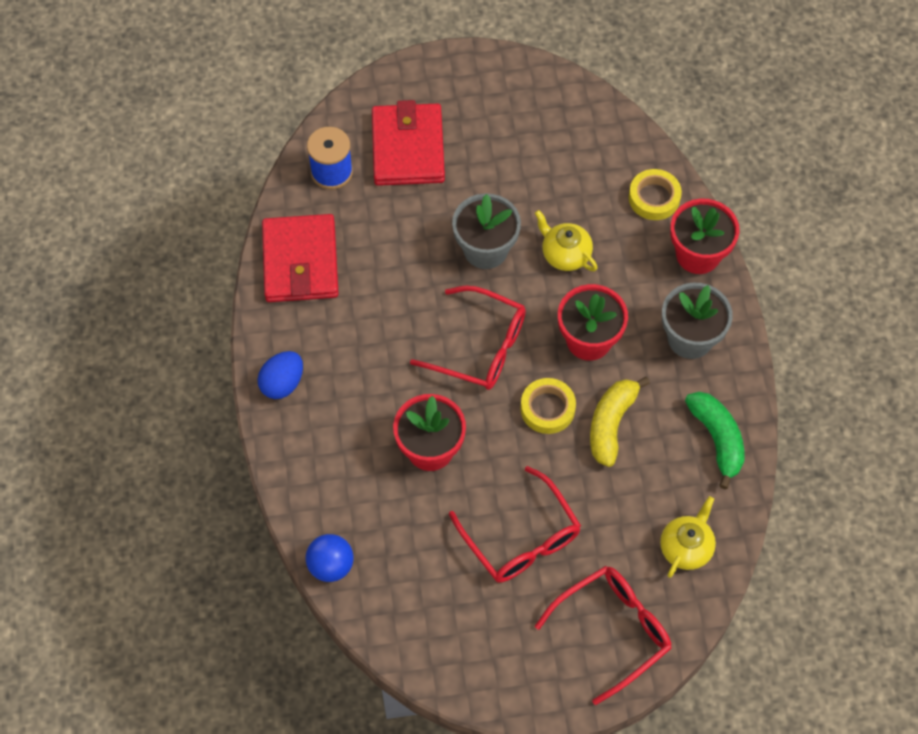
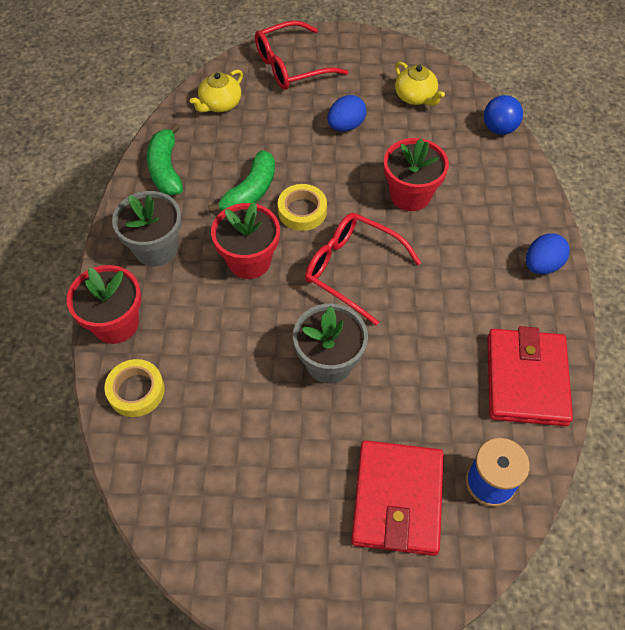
camera: 170 degrees left, 5 degrees down
red glasses [449,466,581,583] -> blue egg [328,95,366,132]
yellow teapot [535,210,598,271] -> yellow teapot moved to [395,62,445,106]
yellow banana [590,377,650,467] -> green banana [208,150,275,212]

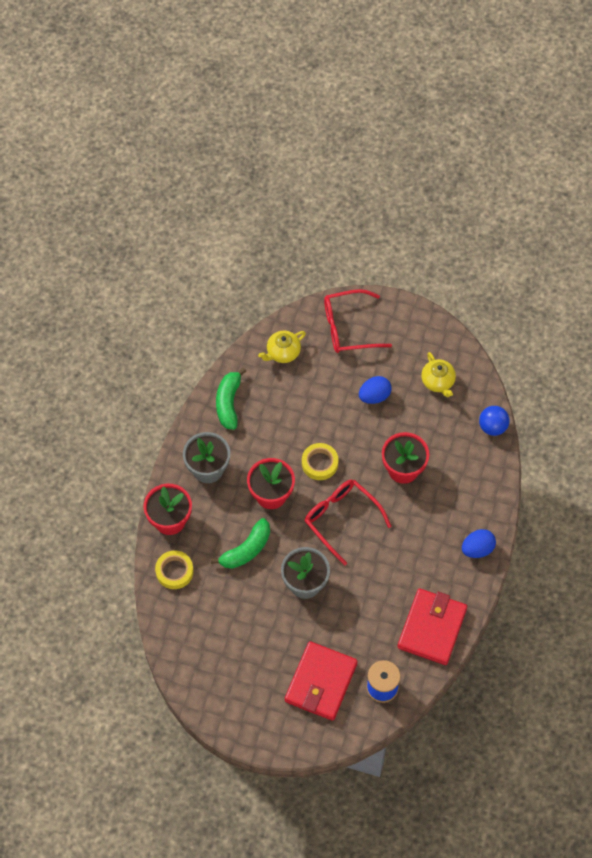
camera: 15 degrees right, 5 degrees up
green banana [208,150,275,212] -> green banana moved to [211,518,270,569]

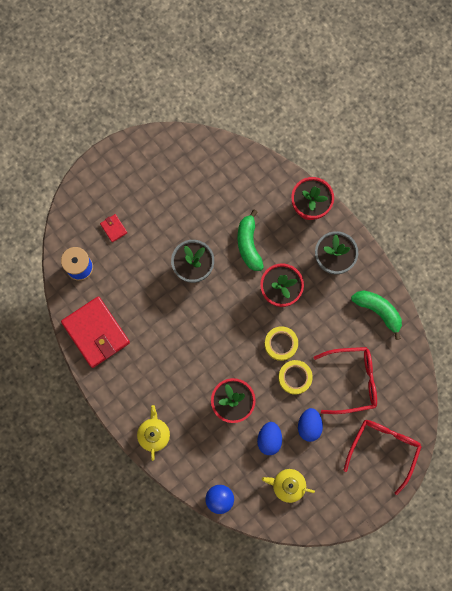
camera: 125 degrees right, 15 degrees up
yellow tape [155,551,194,589] -> yellow tape moved to [278,360,313,395]
yellow teapot [258,331,306,363] -> yellow teapot moved to [137,405,170,461]
red wallet [285,641,358,721] -> red wallet [100,214,127,242], size x0.41
red glasses [305,480,392,566] -> red glasses moved to [313,347,377,414]
blue egg [462,529,496,558] -> blue egg moved to [257,422,282,455]

